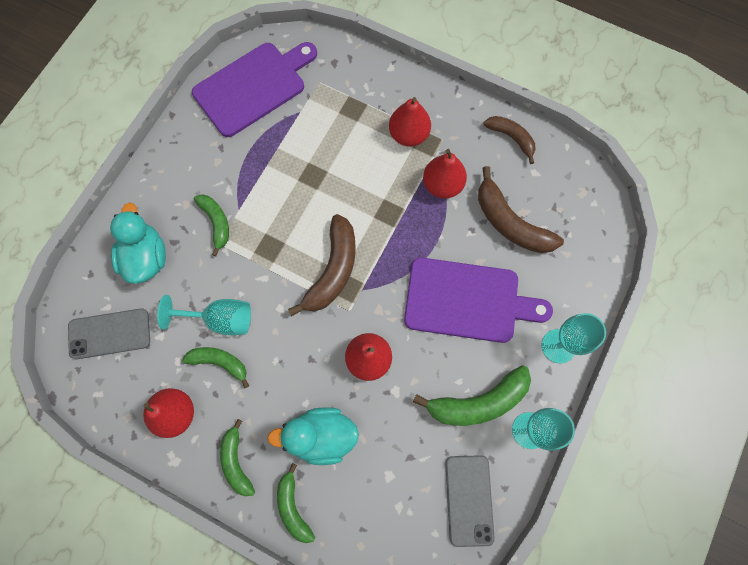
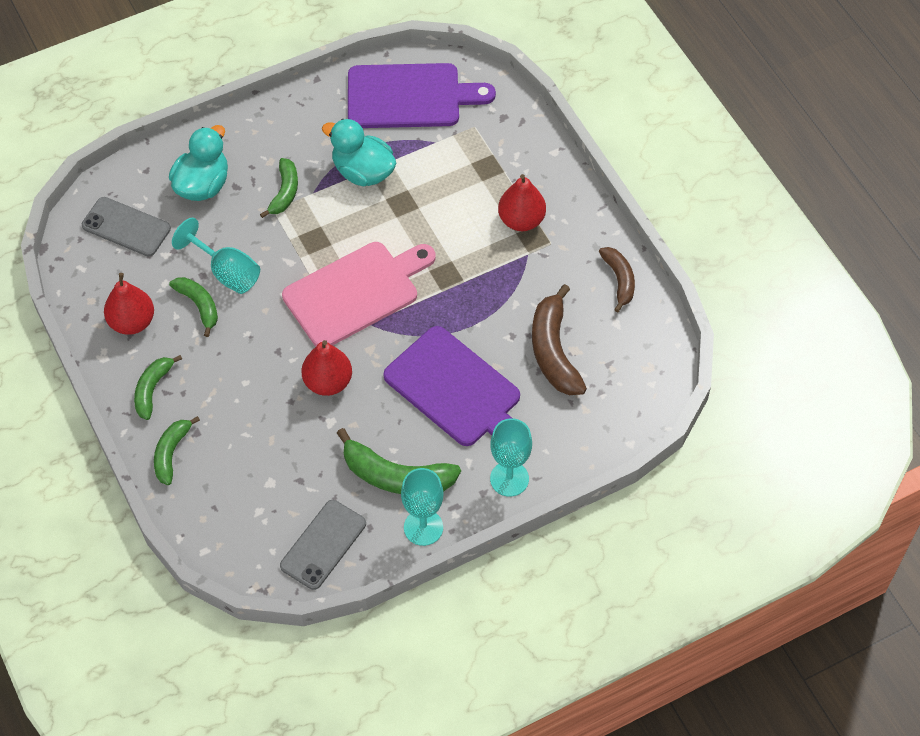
camera: 35 degrees right, 15 degrees down
turquoise duck [267,407,359,465] -> turquoise duck moved to [322,119,396,186]
brown banana [288,214,356,316] -> pink cutting board [282,242,436,346]
red pear [423,149,467,199] -> none

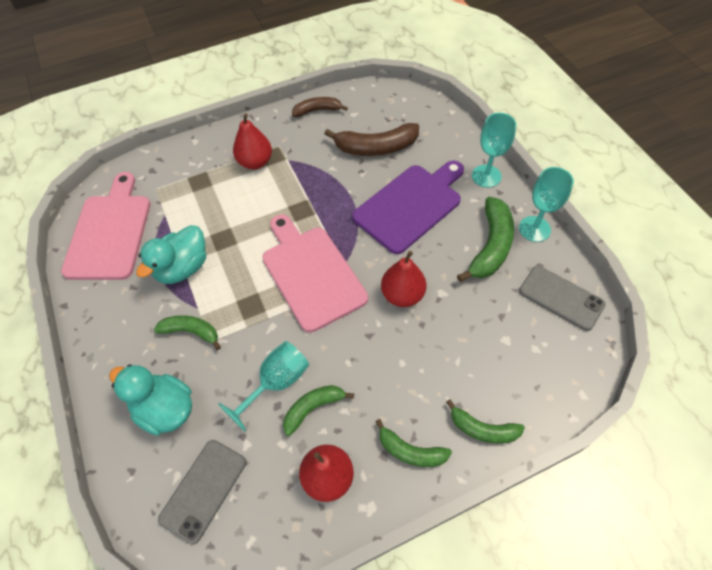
camera: 85 degrees left, 0 degrees up
purple cutting board [348,63,496,128] -> pink cutting board [61,172,151,280]

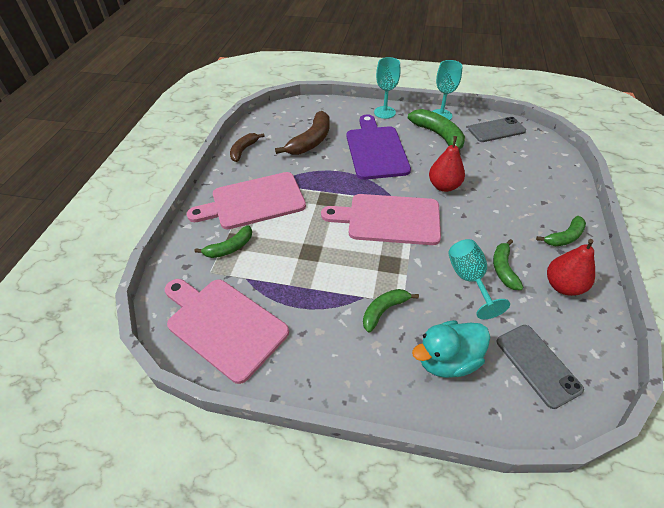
camera: 55 degrees left, 10 degrees down
turquoise duck [136,225,206,284] -> none
red pear [233,113,272,169] -> pink cutting board [187,172,306,229]
green banana [446,399,525,444] -> green banana moved to [195,225,252,258]

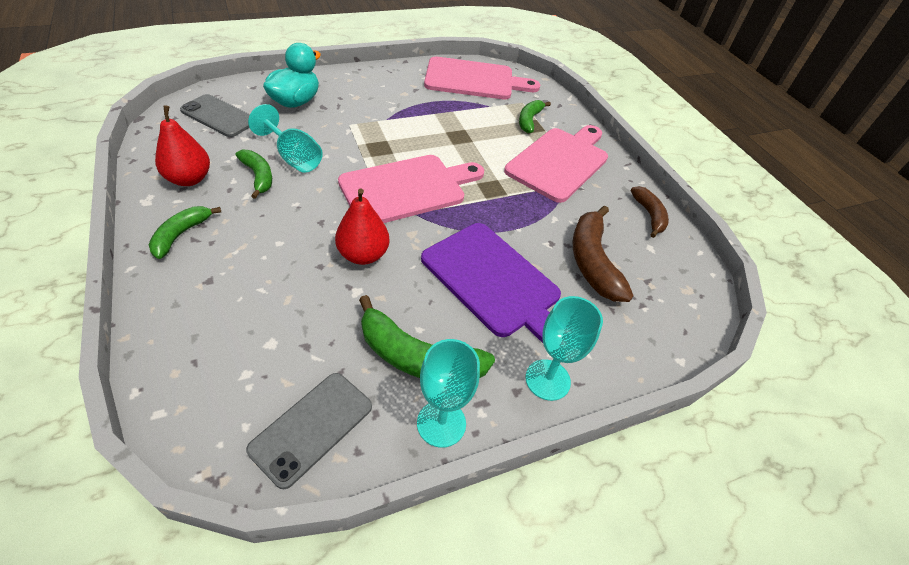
camera: 140 degrees right, 0 degrees up
green banana [363,289,419,332] -> none

